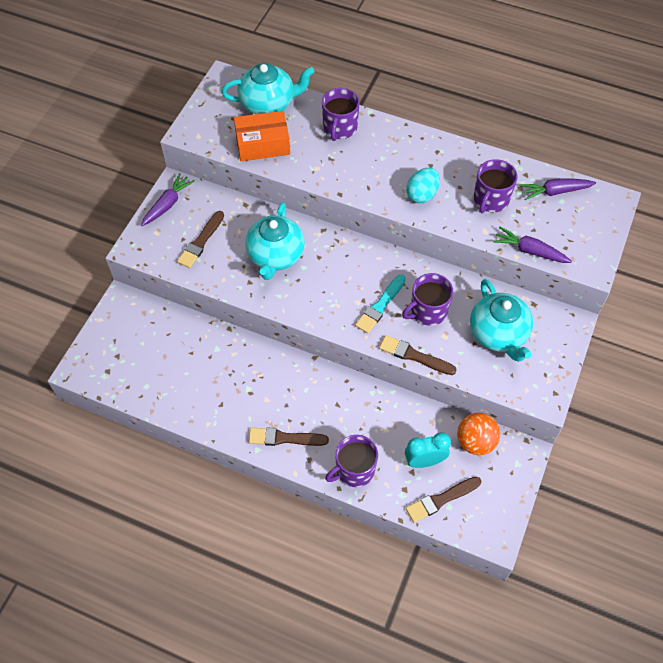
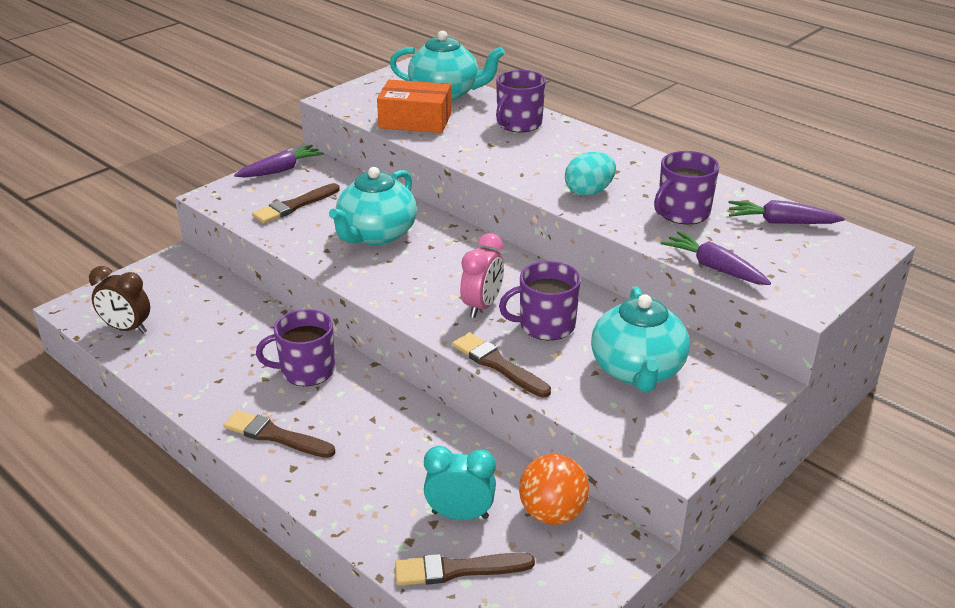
camera: 20 degrees right, 25 degrees down
purple mug [325,435,378,487] -> purple mug moved to [256,309,335,386]
turquoise brush [355,275,406,334] -> pink clock [460,233,504,318]
none -> brown clock [89,266,150,334]

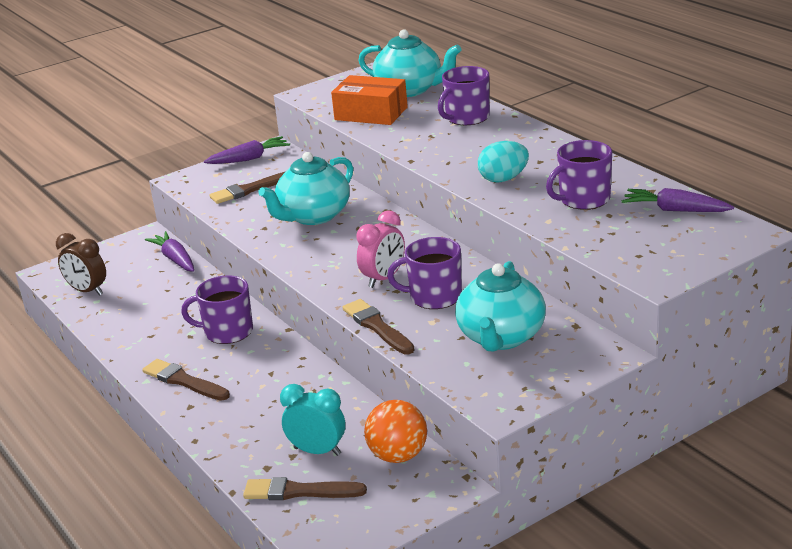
camera: 15 degrees right, 5 degrees down
purple carrot [661,231,771,285] -> purple carrot moved to [145,231,194,272]

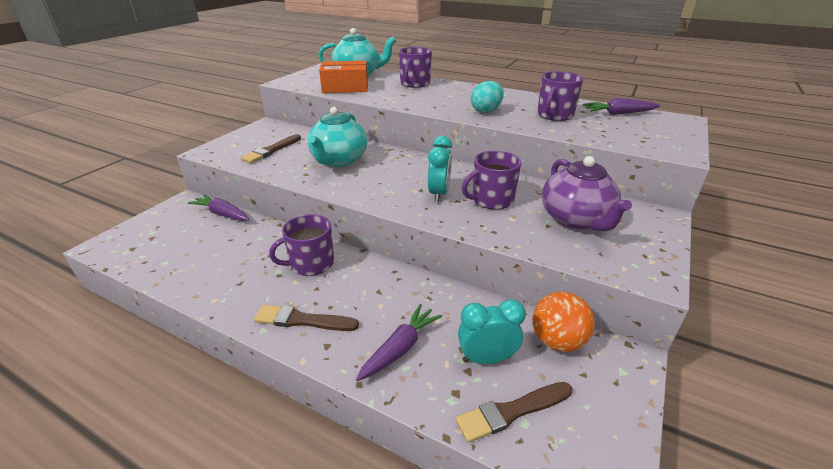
camera: 30 degrees left, 5 degrees up
brown clock [56,233,106,296] -> none
purple carrot [204,136,290,164] -> purple carrot moved to [356,304,442,381]
brown brush [342,299,414,354] -> none
pink clock [356,210,405,288] -> turquoise clock [428,136,452,202]
turquoise teapot [455,261,546,351] -> purple teapot [542,156,632,231]

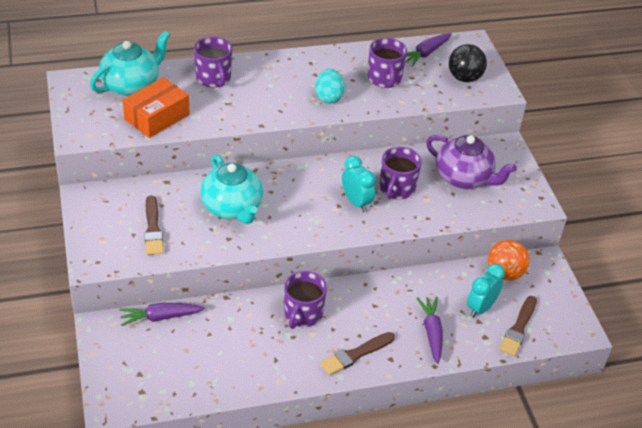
camera: 45 degrees left, 10 degrees up
none -> black ball [449,44,487,82]

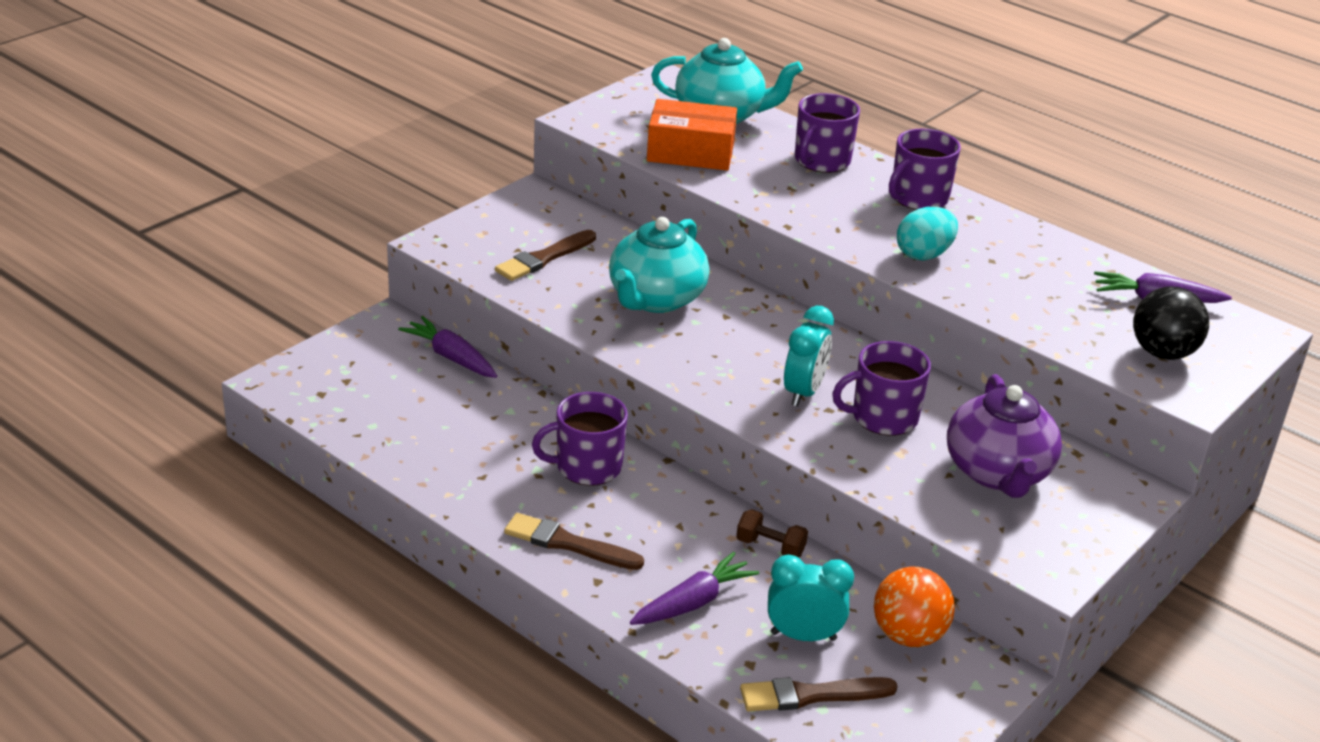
camera: 55 degrees right, 10 degrees down
purple mug [368,38,407,88] -> purple mug moved to [889,128,961,210]
none -> brown dumbbell [736,509,808,558]

